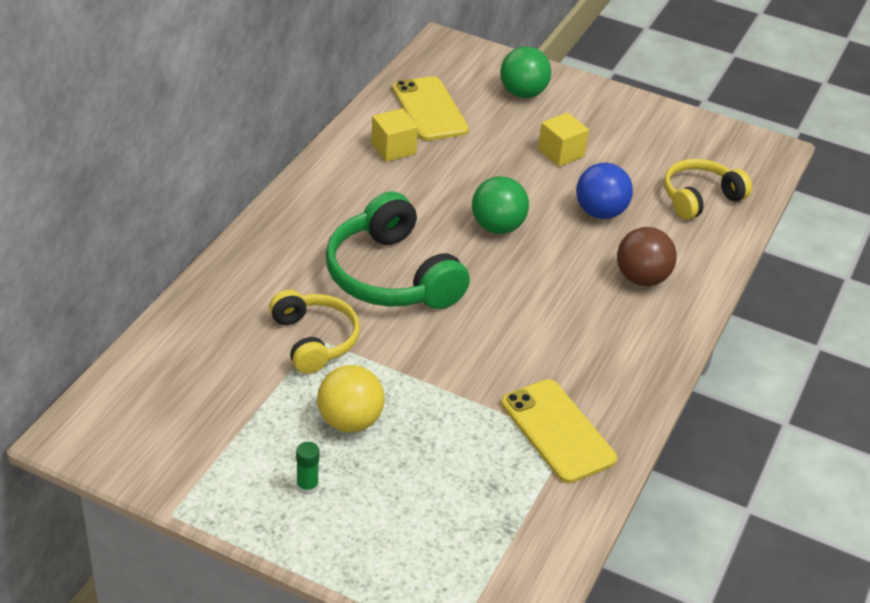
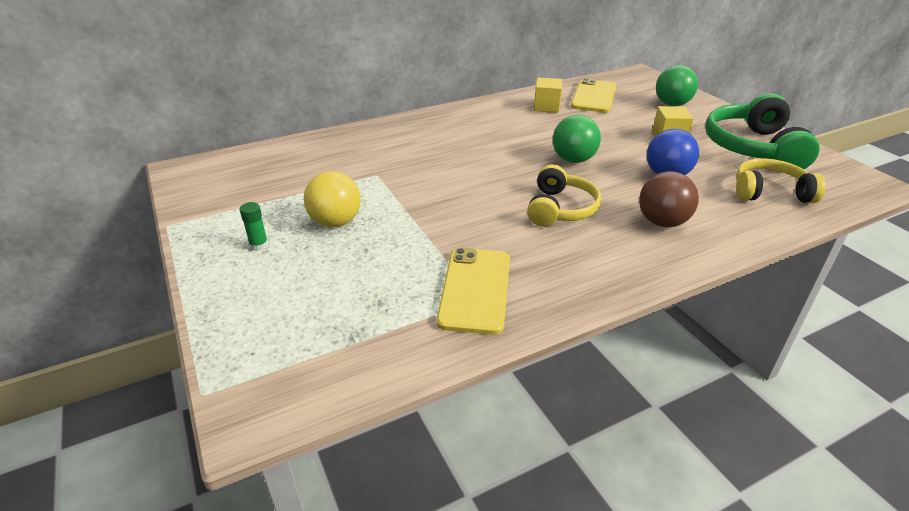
camera: 40 degrees right, 5 degrees down
yellow headphones [269,289,360,374] -> yellow headphones moved to [527,164,601,227]
green headphones [326,191,470,309] -> green headphones moved to [705,93,820,169]

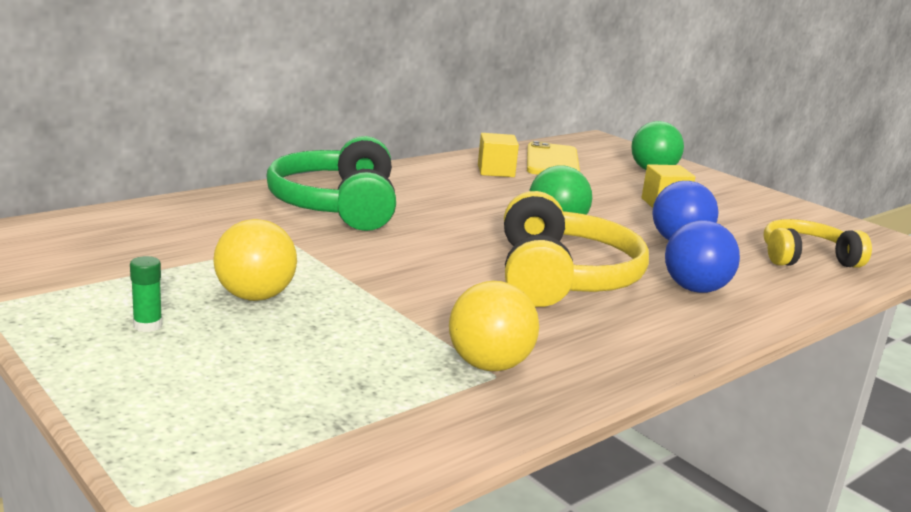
camera: 15 degrees left, 15 degrees down
yellow phone [437,248,510,335] -> yellow ball [449,281,539,371]
yellow headphones [527,164,601,227] -> yellow headphones [504,191,649,307], size x1.56
brown ball [639,171,699,227] -> blue ball [665,220,740,293]
green headphones [705,93,820,169] -> green headphones moved to [266,136,396,231]

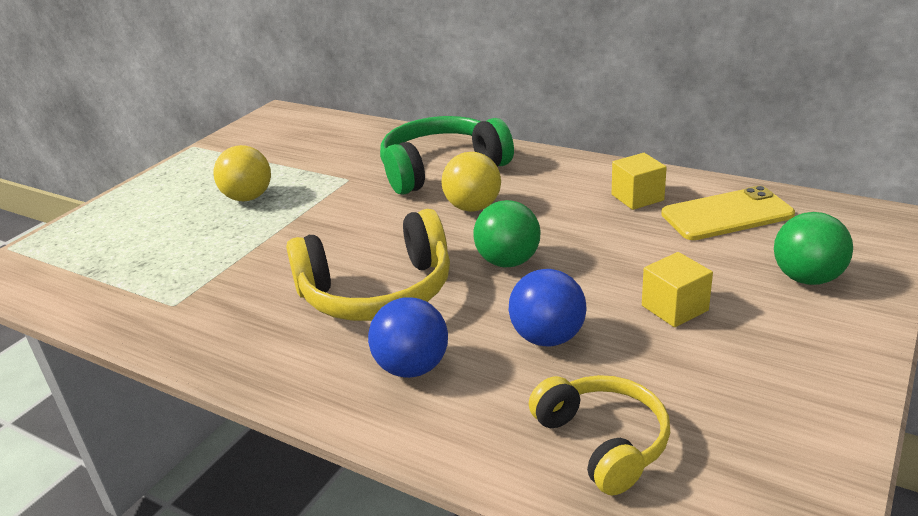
camera: 75 degrees right, 10 degrees up
green glue stick [130,256,162,332] -> none
yellow ball [449,281,539,371] -> yellow ball moved to [441,152,501,212]

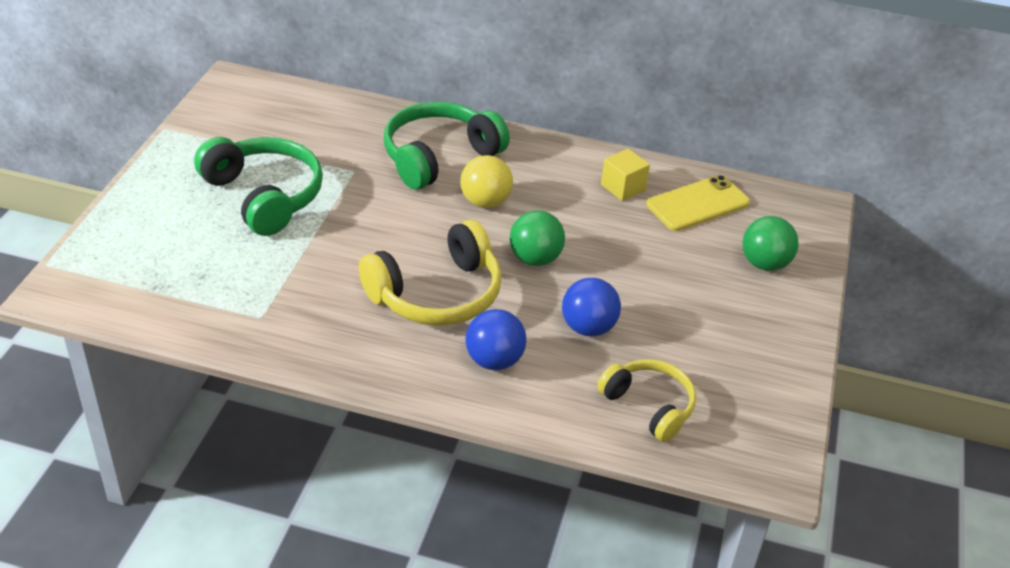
camera: 20 degrees left, 10 degrees up
yellow ball [213,145,271,201] -> green headphones [194,137,323,236]
yellow cube [642,252,713,327] -> none

